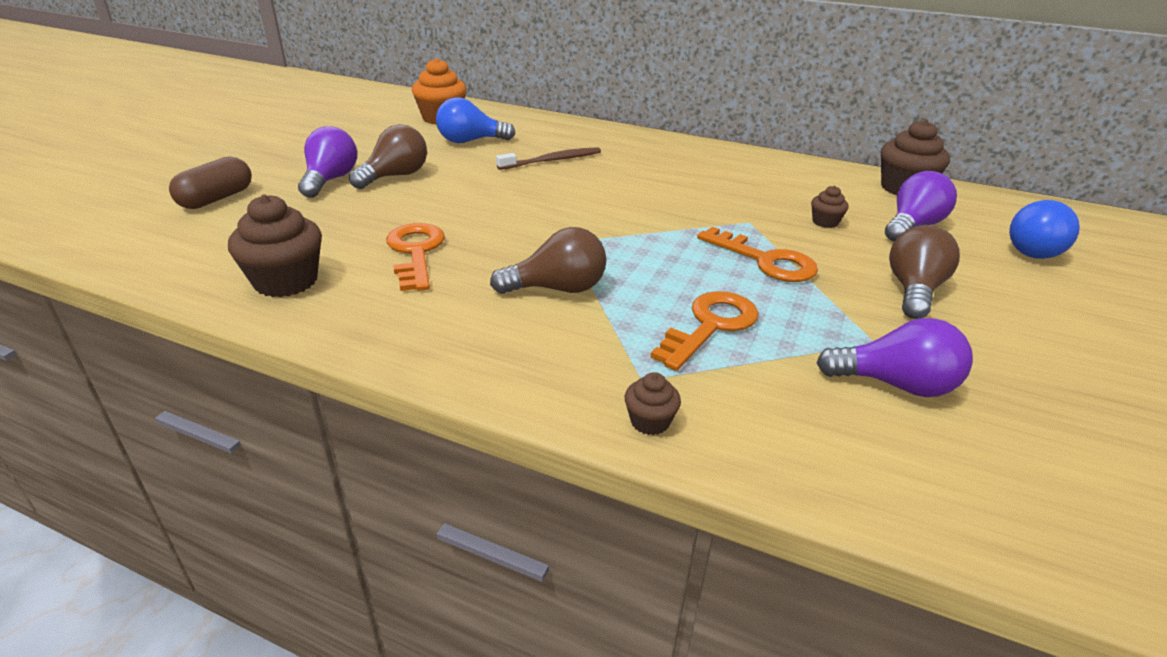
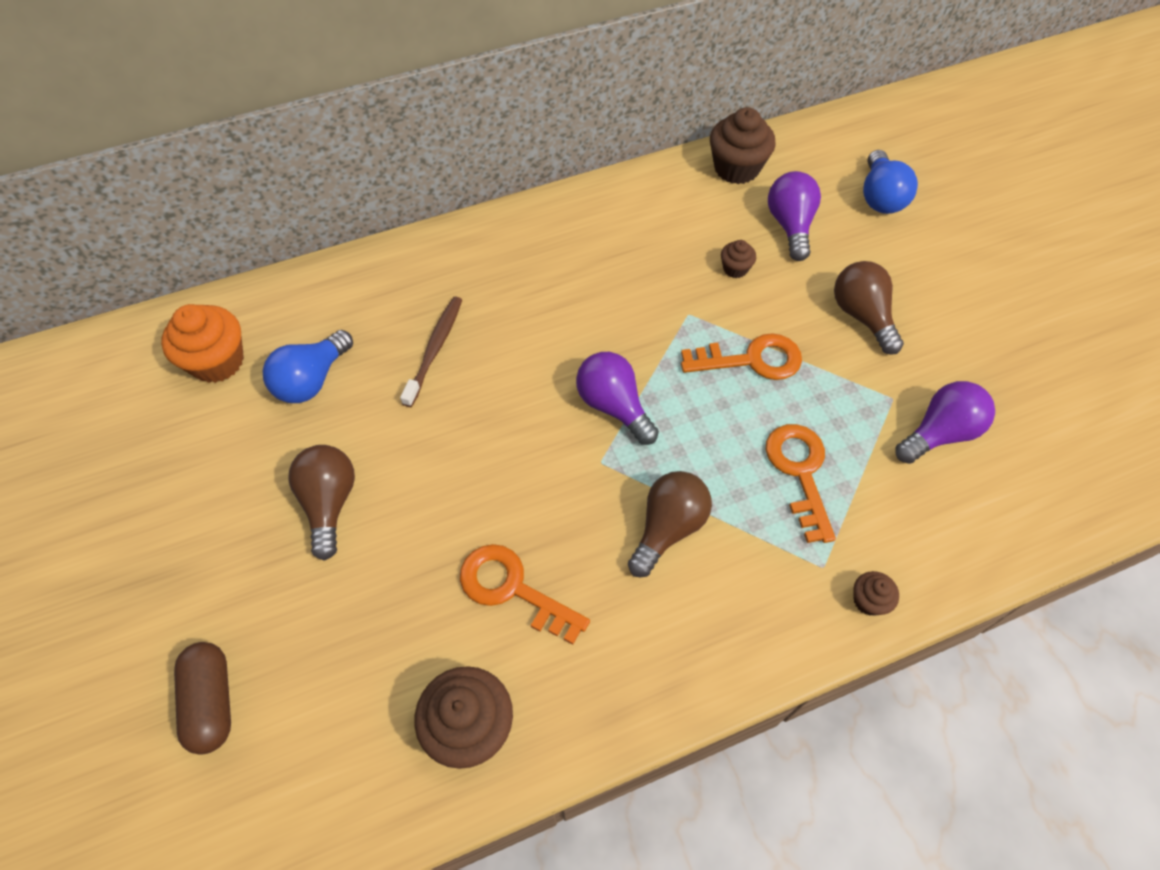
camera: 45 degrees left, 25 degrees up
purple light bulb [298,126,357,198] -> purple light bulb moved to [576,352,659,445]

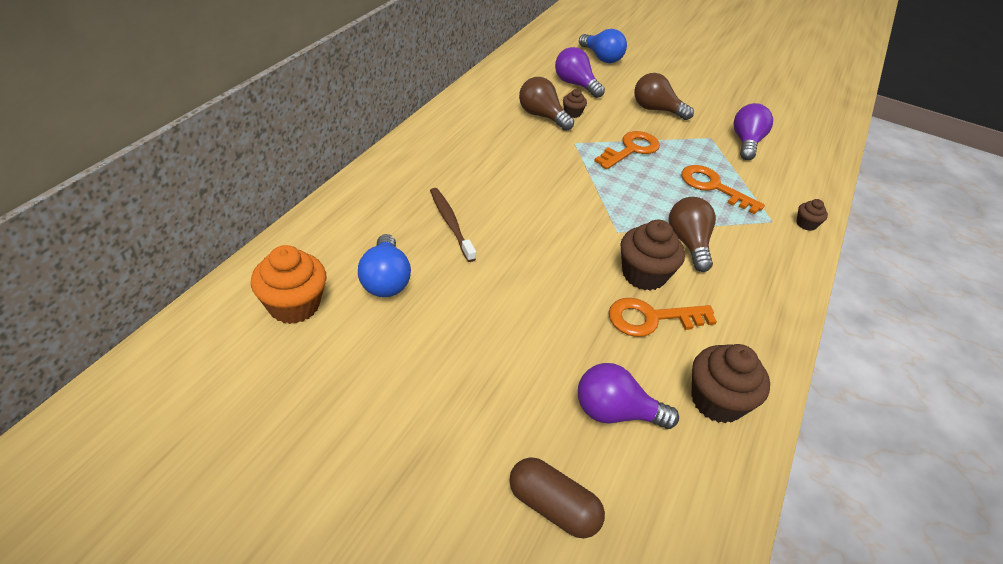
camera: 45 degrees left, 15 degrees down
brown light bulb [288,445,355,561] -> brown light bulb moved to [519,77,574,131]
purple light bulb [576,352,659,445] -> purple light bulb moved to [578,363,679,429]
brown cupcake [710,107,776,184] -> brown cupcake moved to [621,219,685,291]

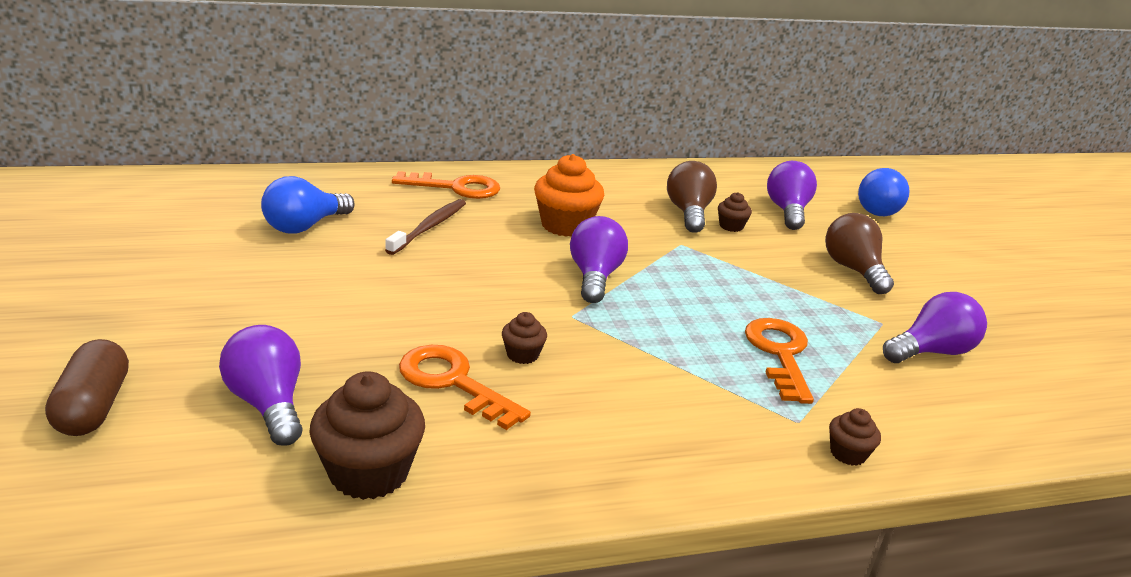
camera: 50 degrees right, 15 degrees down
orange cupcake [251,245,326,324] -> orange cupcake moved to [534,154,604,237]
orange key [594,131,660,169] -> orange key moved to [392,171,500,199]
brown cupcake [621,219,685,291] -> brown cupcake [502,312,547,364], size x0.51
brown light bulb [669,197,716,272] -> none
none -> purple light bulb [570,216,628,303]

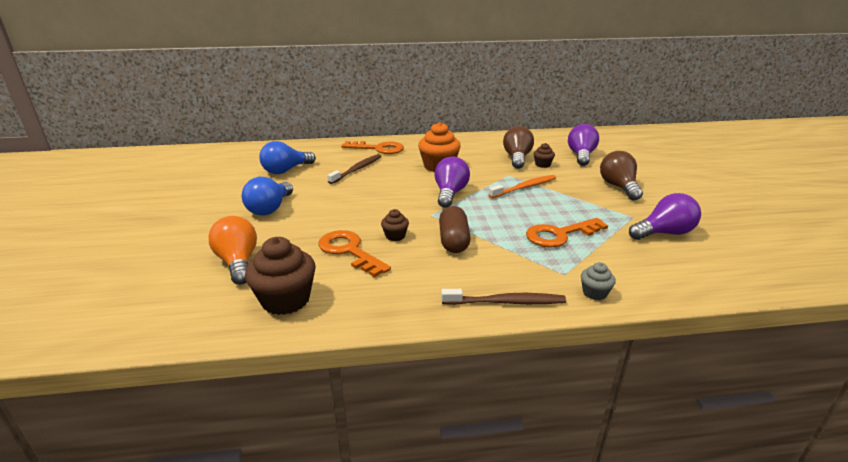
camera: 10 degrees right, 0 degrees up
brown capsule [45,339,129,436] -> brown capsule moved to [439,206,471,253]
purple light bulb [219,325,303,446] -> orange light bulb [208,216,257,285]
orange key [745,318,814,404] -> orange key turned 120 degrees counterclockwise [526,218,608,247]
brown cupcake [829,408,881,466] -> grey cupcake [581,262,616,300]
blue light bulb [858,168,910,216] -> blue light bulb moved to [242,177,293,216]
none -> brown toothbrush [441,289,566,305]
none -> orange toothbrush [489,175,556,198]

